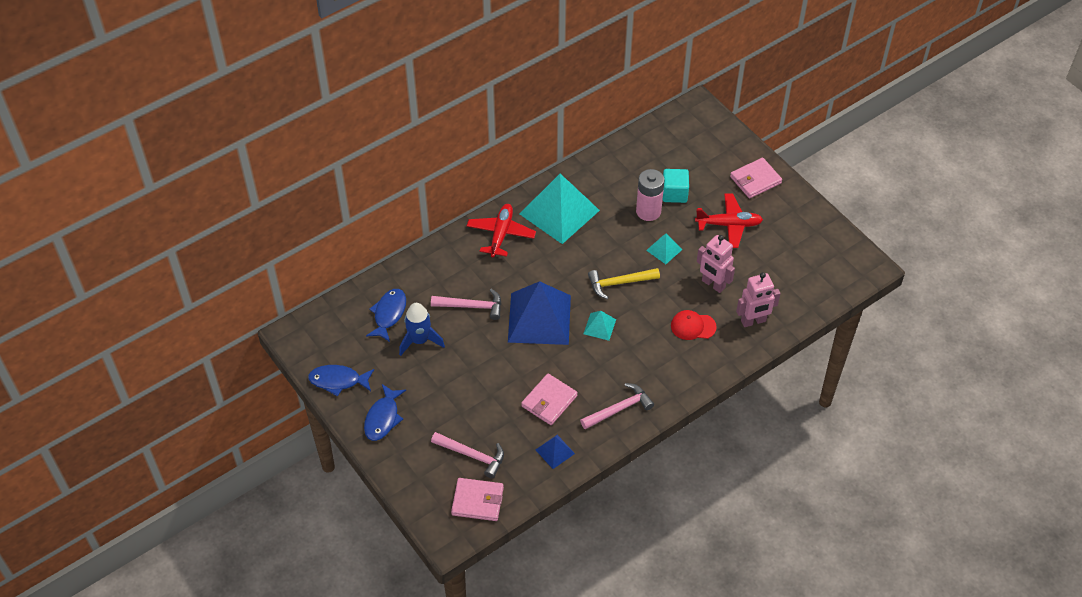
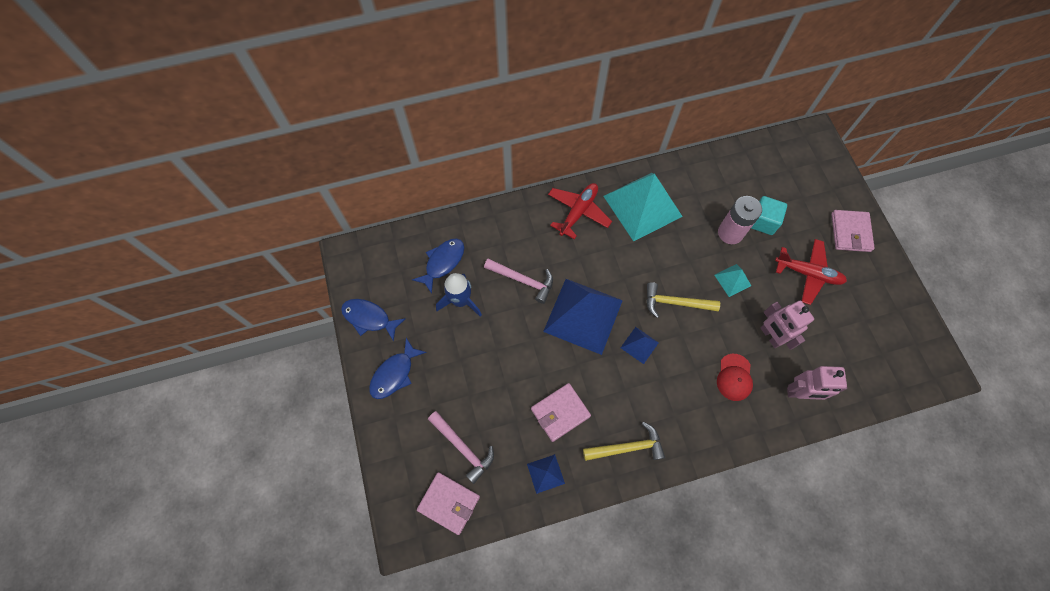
camera: 20 degrees right, 15 degrees up
pink hammer [580,383,654,429] -> yellow hammer [583,422,665,461]
turquoise pyramid [583,311,616,341] -> blue pyramid [621,327,659,364]
red cap [671,310,717,340] -> red cap turned 105 degrees counterclockwise [717,354,753,401]
pink wallet [730,158,782,198] -> pink wallet turned 75 degrees counterclockwise [831,210,875,252]

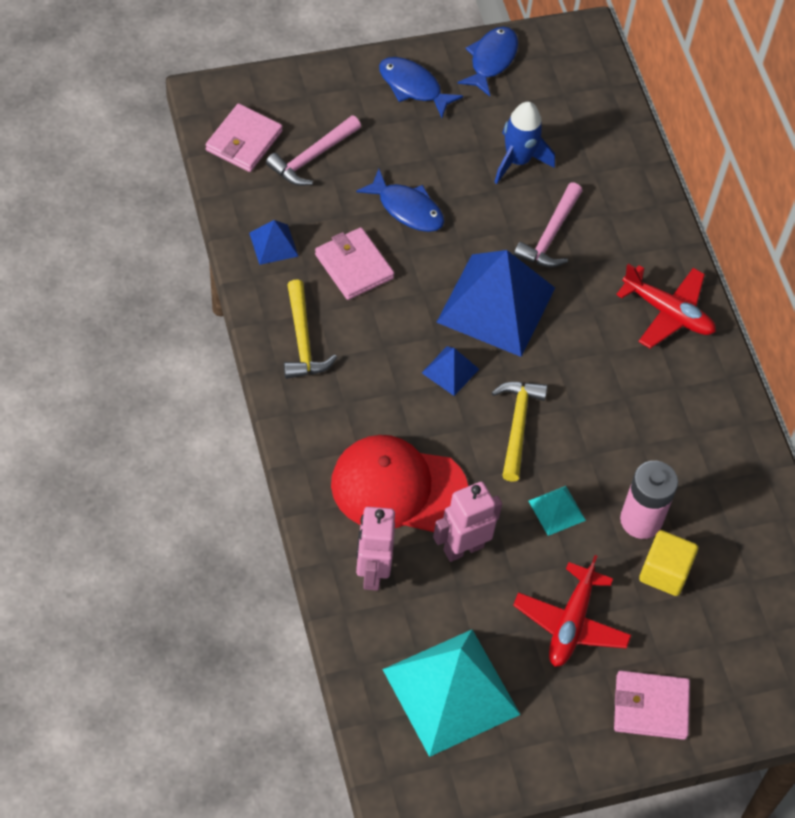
camera: 85 degrees right, 10 degrees down
blue fish [412,238,464,294] -> blue fish moved to [356,169,444,232]
turquoise pyramid [604,173,683,242] -> turquoise pyramid moved to [382,630,520,757]
red cap [717,354,753,401] -> red cap [331,435,468,532], size x1.90
turquoise cube [751,196,787,235] -> yellow cube [639,530,698,596]

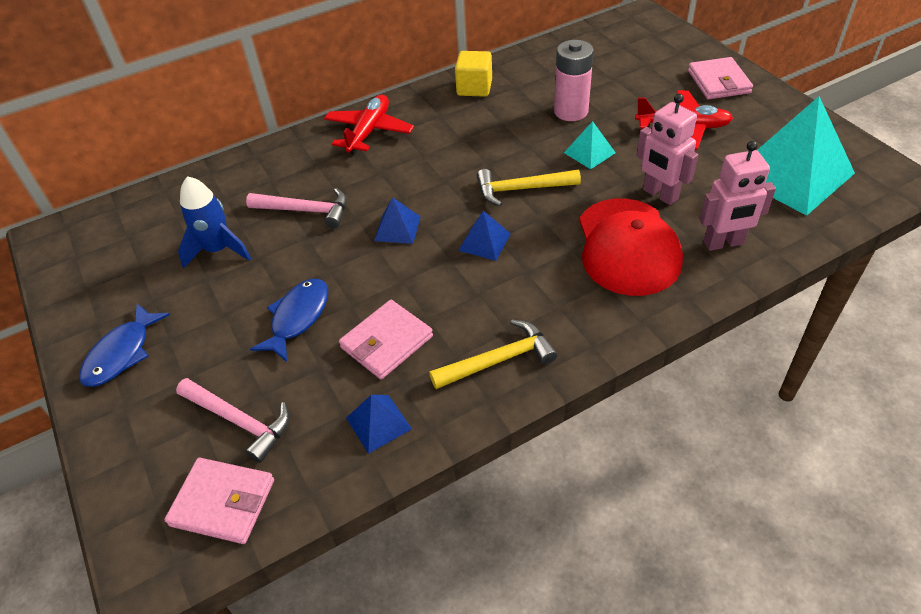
camera: 95 degrees left, 10 degrees down
blue pyramid [436,250,555,357] -> blue pyramid [374,197,421,244], size x0.44
blue fish [457,27,518,96] -> none
yellow cube [639,530,698,596] -> yellow cube moved to [455,51,492,97]

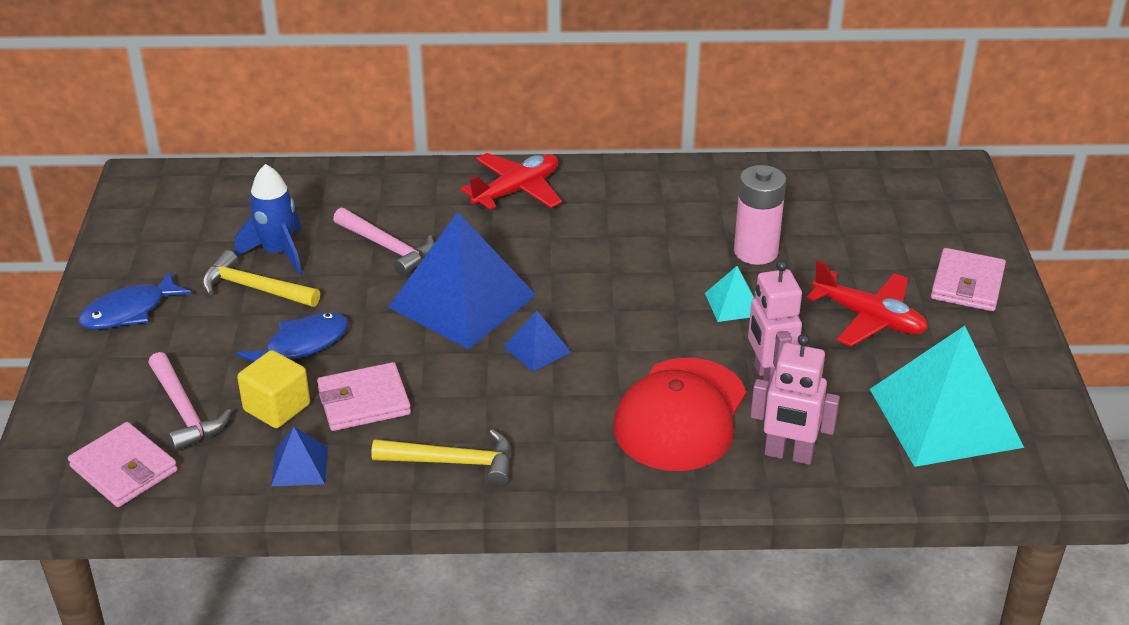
camera: 25 degrees right, 10 degrees down
blue pyramid [374,197,421,244] -> blue pyramid [388,212,536,349], size x2.25
yellow cube [455,51,492,97] -> yellow cube moved to [237,350,310,428]
yellow hammer [477,169,581,206] -> yellow hammer moved to [202,250,320,307]

